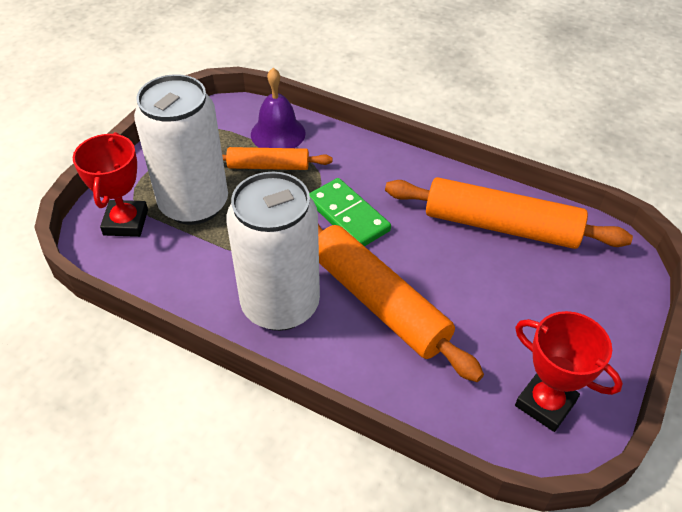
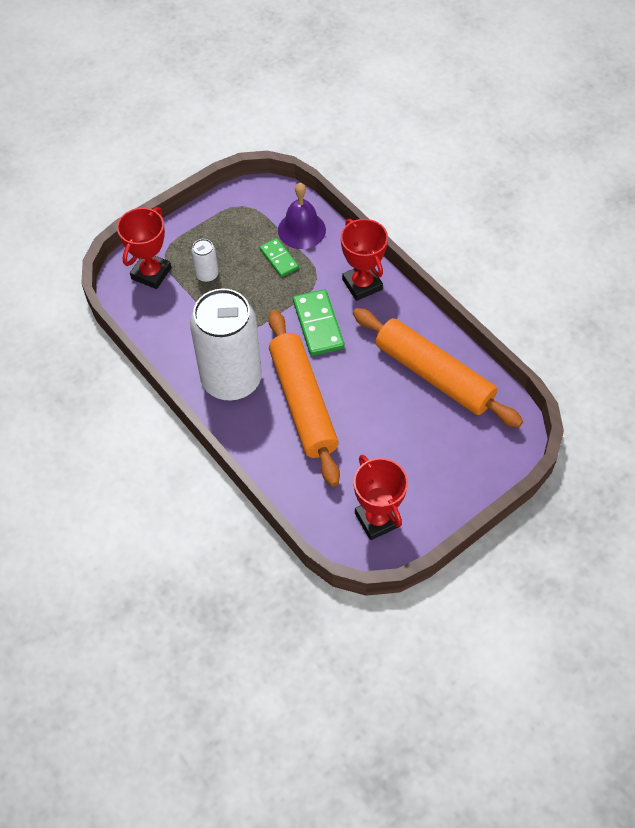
camera: 25 degrees right, 10 degrees up
white can [134,74,228,225] -> white can [191,239,218,282], size x0.40
orange rolling pin [222,147,332,170] -> green domino [260,238,299,277]
none -> red trophy [341,219,388,301]

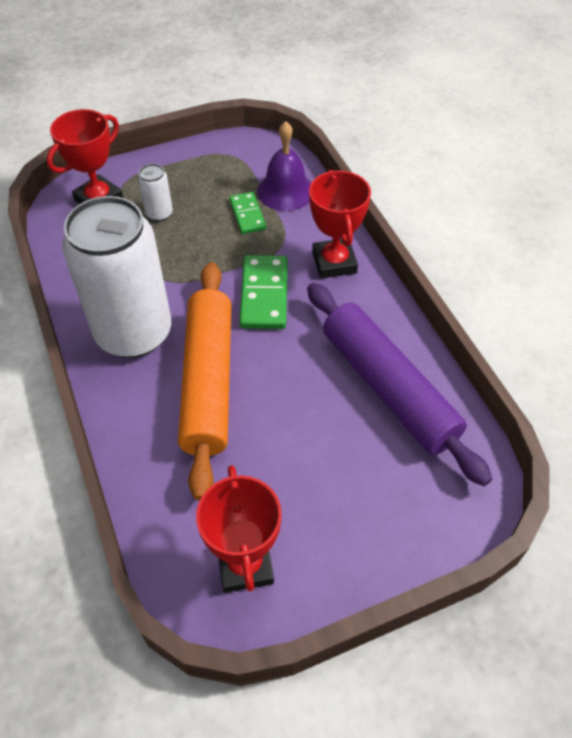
camera: 15 degrees right, 5 degrees down
orange rolling pin [353,308,523,428] -> purple rolling pin [307,283,492,486]

